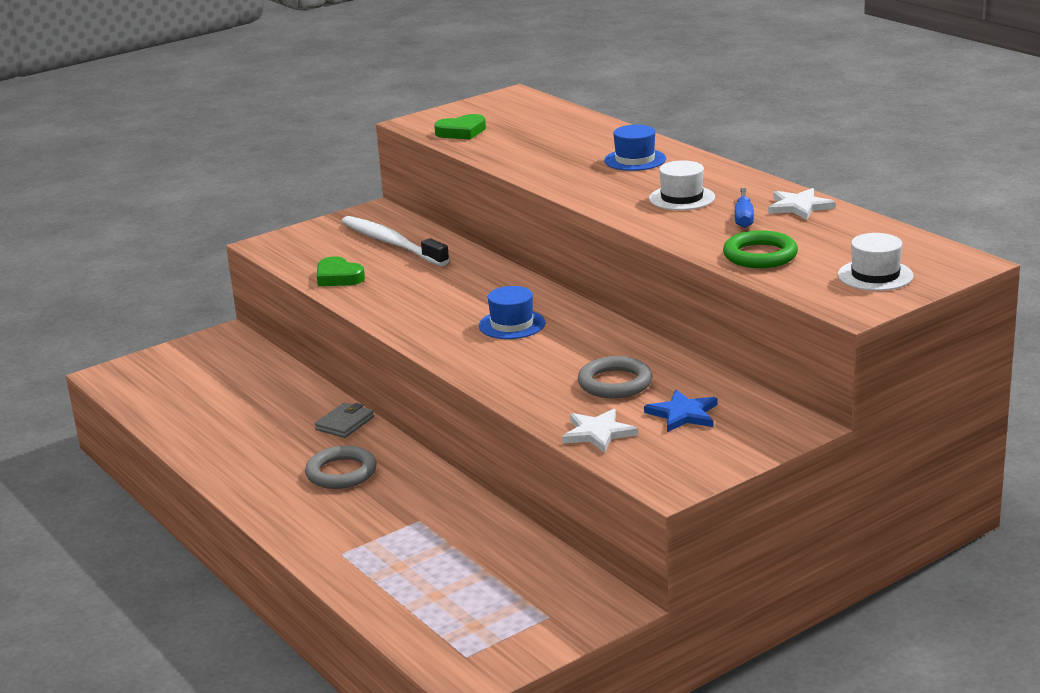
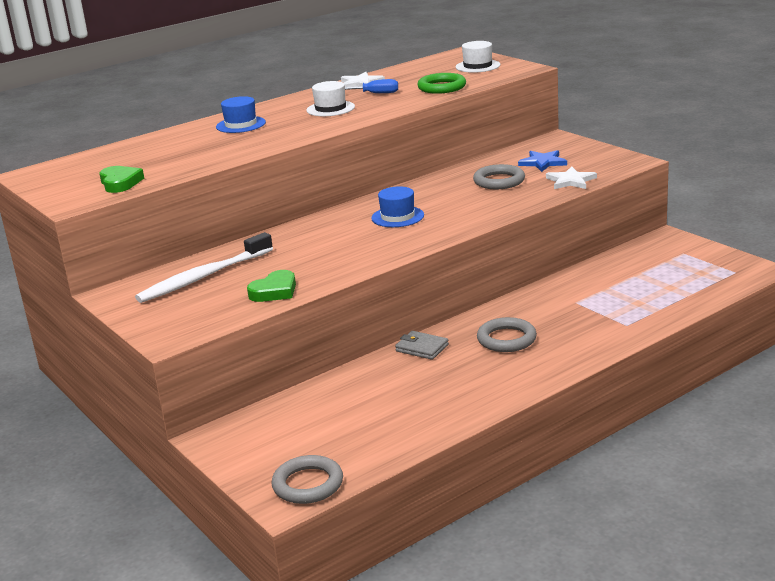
camera: 90 degrees left, 0 degrees up
none -> grey ring [272,455,343,504]

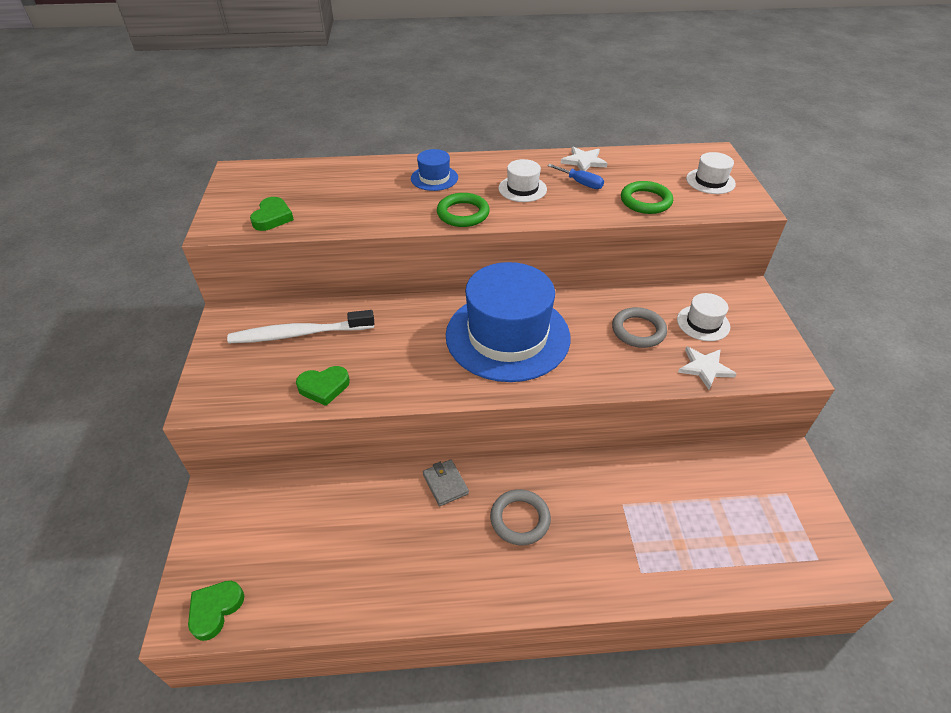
camera: 30 degrees right, 20 degrees up
grey ring [272,455,343,504] -> green heart [188,581,244,641]
blue hat [371,186,424,227] -> blue hat [446,262,570,382], size x2.36
blue star [518,150,567,172] -> white hat [677,293,730,341]
none -> green ring [437,193,490,227]

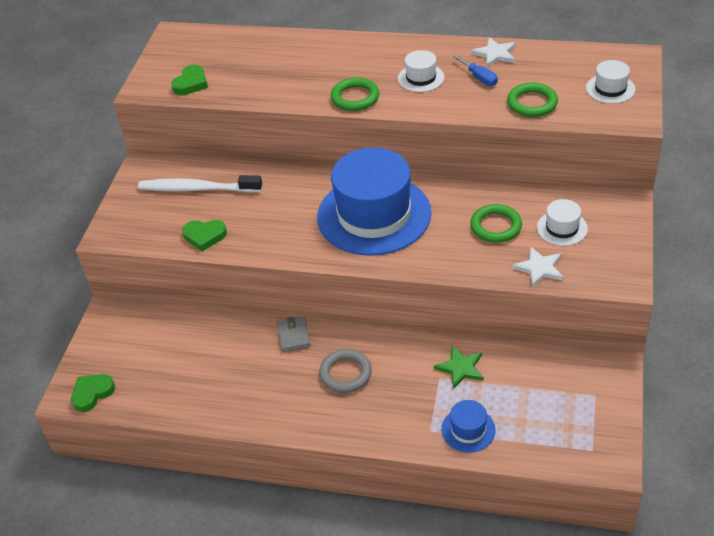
camera: 20 degrees right, 0 degrees up
blue hat [411,149,458,191] -> blue hat moved to [441,400,496,453]
grey ring [612,307,667,348] -> green ring [470,204,522,243]
none -> green star [434,346,484,389]

